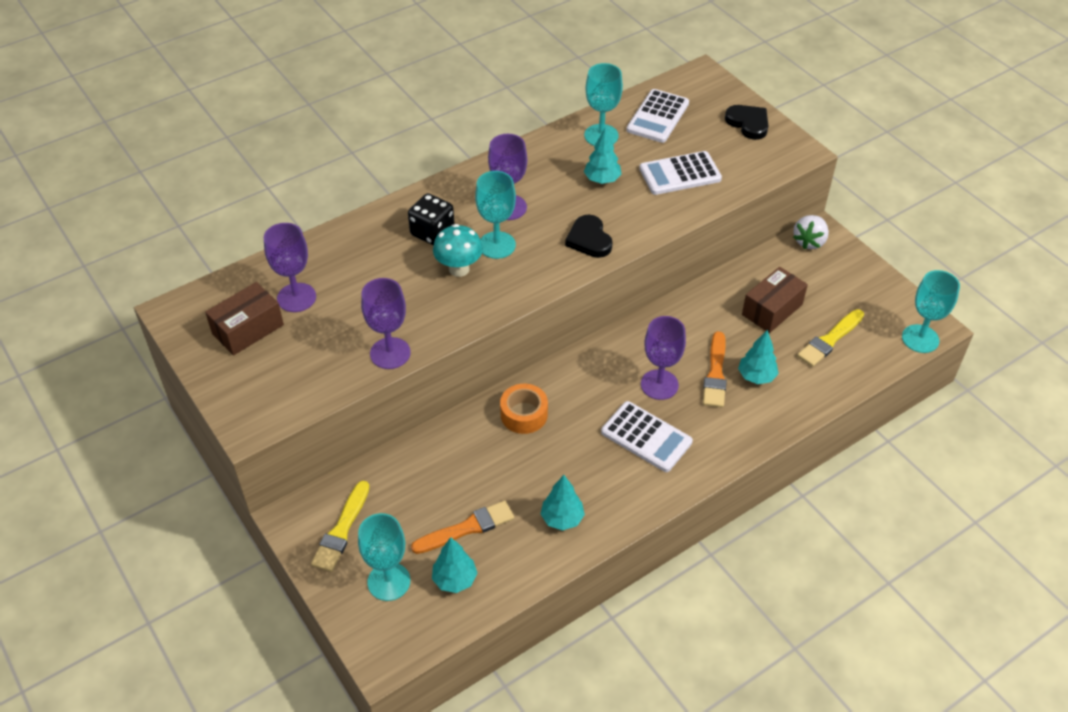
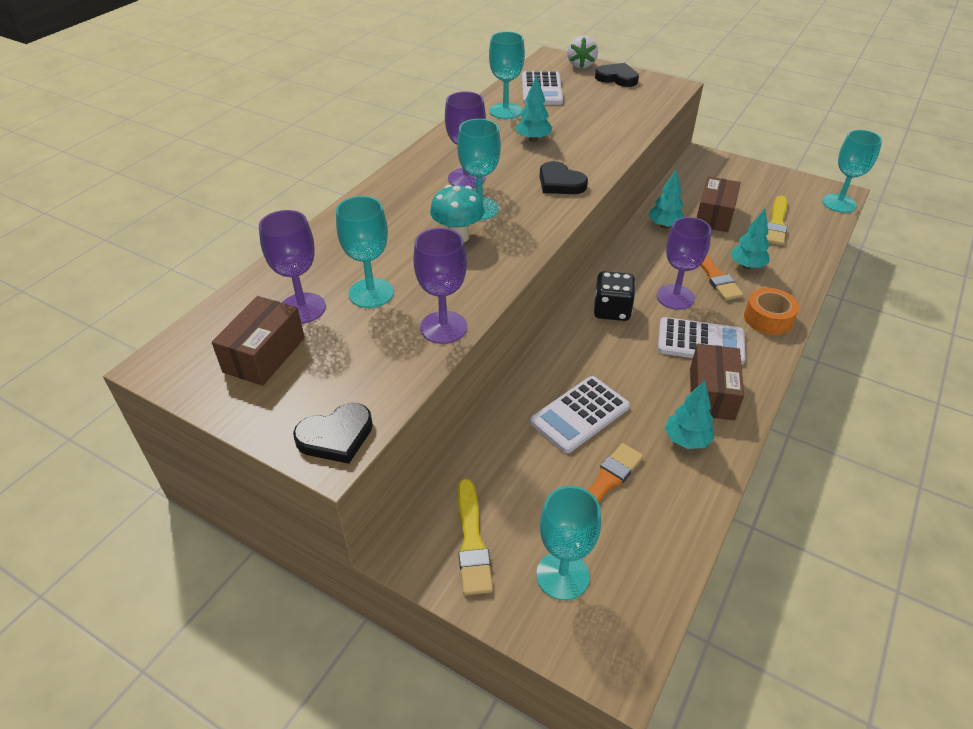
camera: 25 degrees left, 5 degrees down
black dice [408,193,455,245] -> black dice moved to [594,271,635,321]
turquoise tree [432,537,477,593] -> turquoise tree moved to [649,169,684,228]
orange tape [500,384,548,434] -> orange tape moved to [744,288,799,335]
white calculator [639,151,722,195] -> white calculator moved to [530,376,630,453]
white strawberry [793,215,829,249] -> white strawberry moved to [567,35,598,69]
none -> black heart [293,403,373,464]
none -> turquoise goblet [336,196,394,308]
none -> brown box [690,344,744,421]

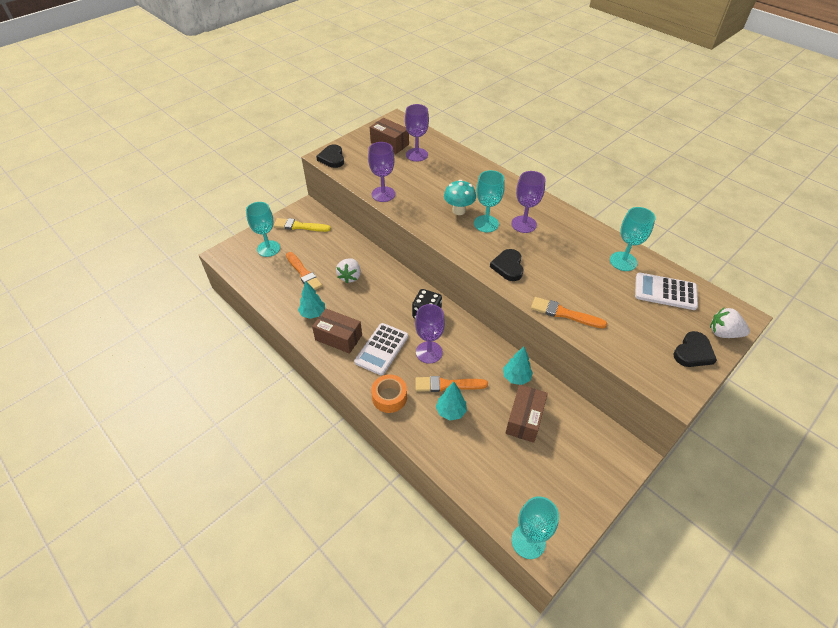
camera: 105 degrees right, 5 degrees up
turquoise goblet [336,196,394,308] -> none
turquoise tree [516,75,552,142] -> none
white calculator [530,376,630,453] -> white strawberry [336,258,361,284]
black heart [539,161,588,194] -> black heart turned 60 degrees counterclockwise [490,249,524,281]
brown box [697,176,741,232] -> brown box turned 75 degrees clockwise [505,384,548,443]
yellow brush [766,196,787,245] -> none
none -> orange brush [531,297,607,329]

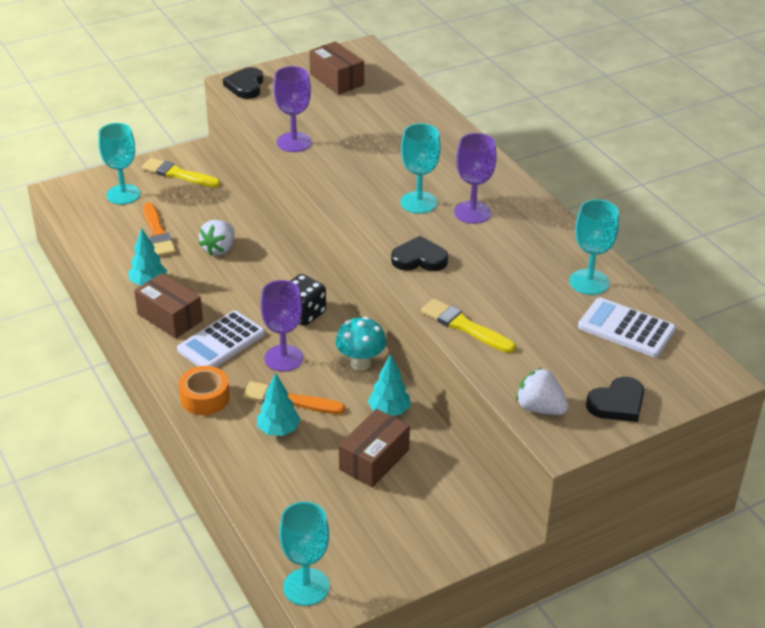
camera: 15 degrees right, 10 degrees down
purple goblet [405,104,429,162] -> none
turquoise mushroom [444,180,476,215] -> turquoise mushroom moved to [336,317,386,371]
black heart [490,249,524,281] -> black heart turned 75 degrees clockwise [391,236,448,271]
orange brush [531,297,607,329] -> yellow brush [421,299,516,353]
white strawberry [710,307,750,338] -> white strawberry moved to [516,368,569,415]

